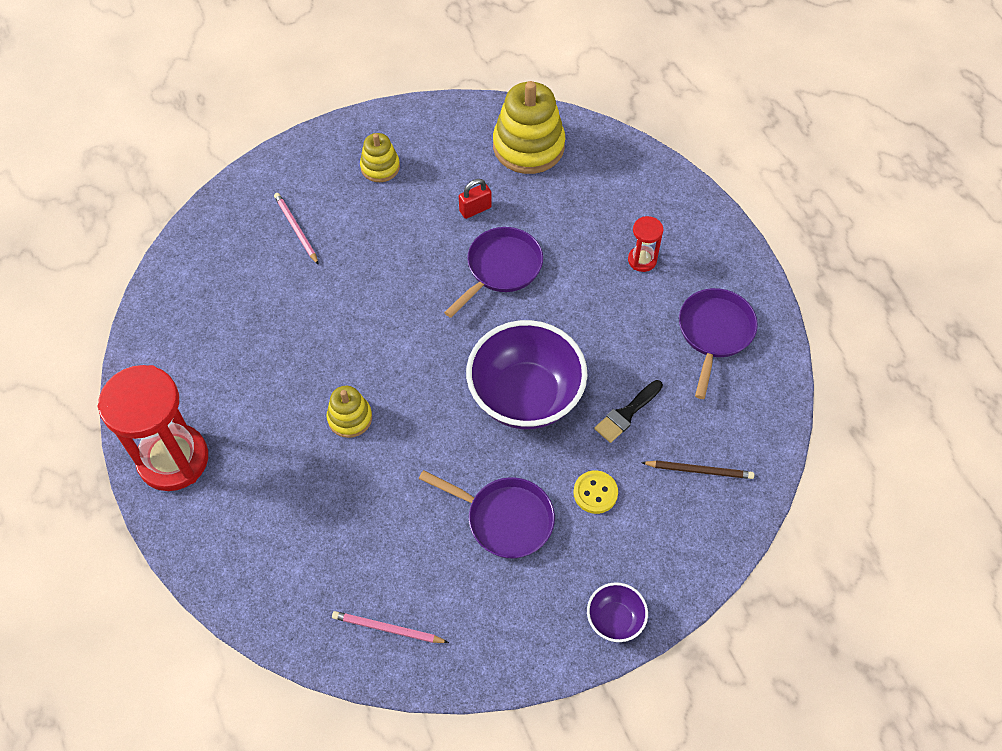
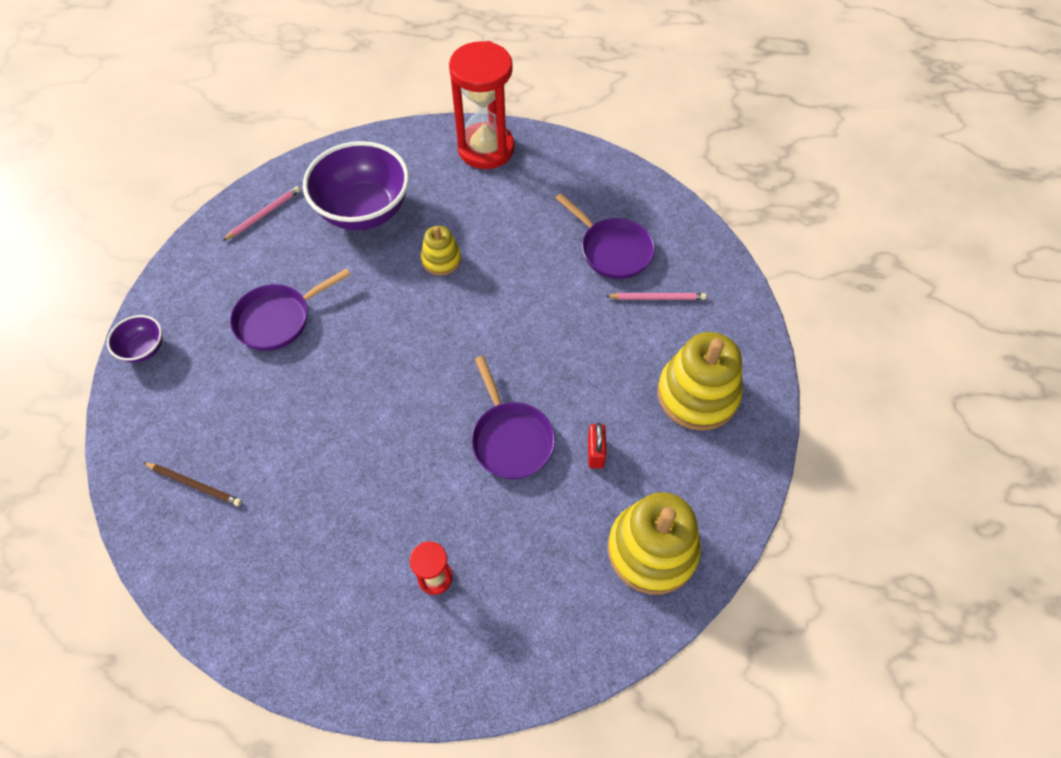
camera: 120 degrees right, 0 degrees up
yellow stacking toy [360,133,400,182] -> yellow stacking toy [657,332,742,431], size x1.85
purple bowl [466,320,587,429] -> purple bowl moved to [303,141,409,230]
yellow button [573,471,618,514] -> none
black brush [594,380,663,443] -> none
brown pencil [641,461,754,479] -> brown pencil turned 105 degrees counterclockwise [143,462,242,506]
purple pan [679,288,758,399] -> purple pan moved to [555,193,655,279]

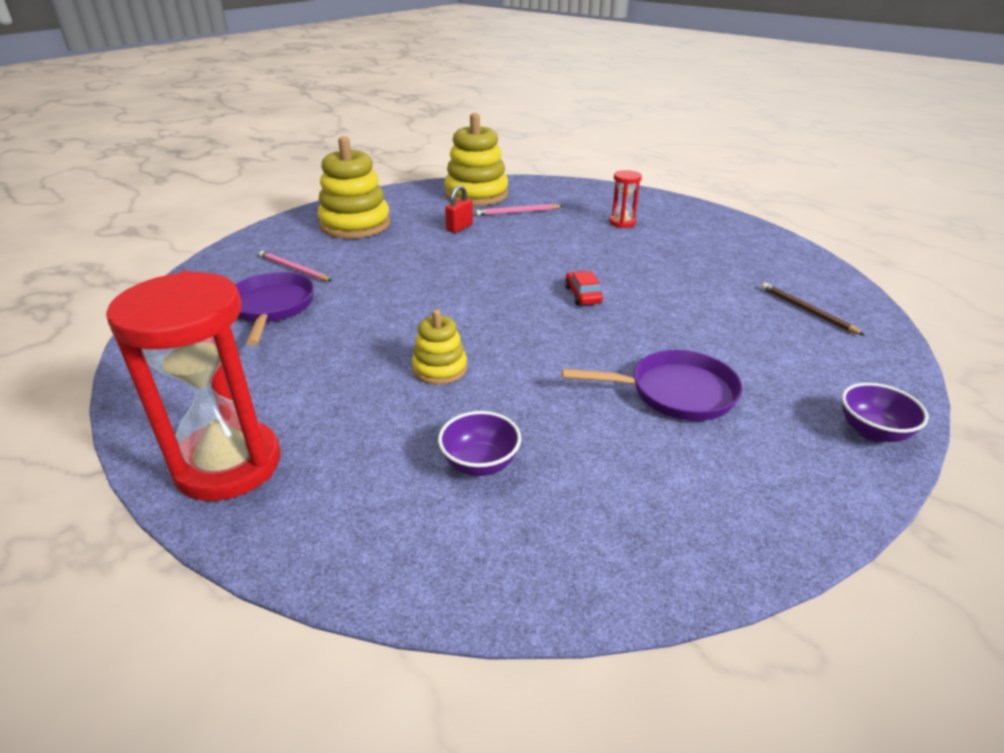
camera: 145 degrees left, 25 degrees down
pink pencil [223,186,300,241] -> pink pencil moved to [476,204,562,216]
purple bowl [303,141,409,230] -> purple bowl [438,411,521,476], size x0.47
purple pan [471,356,555,479] -> none
none -> red car [565,271,603,305]

